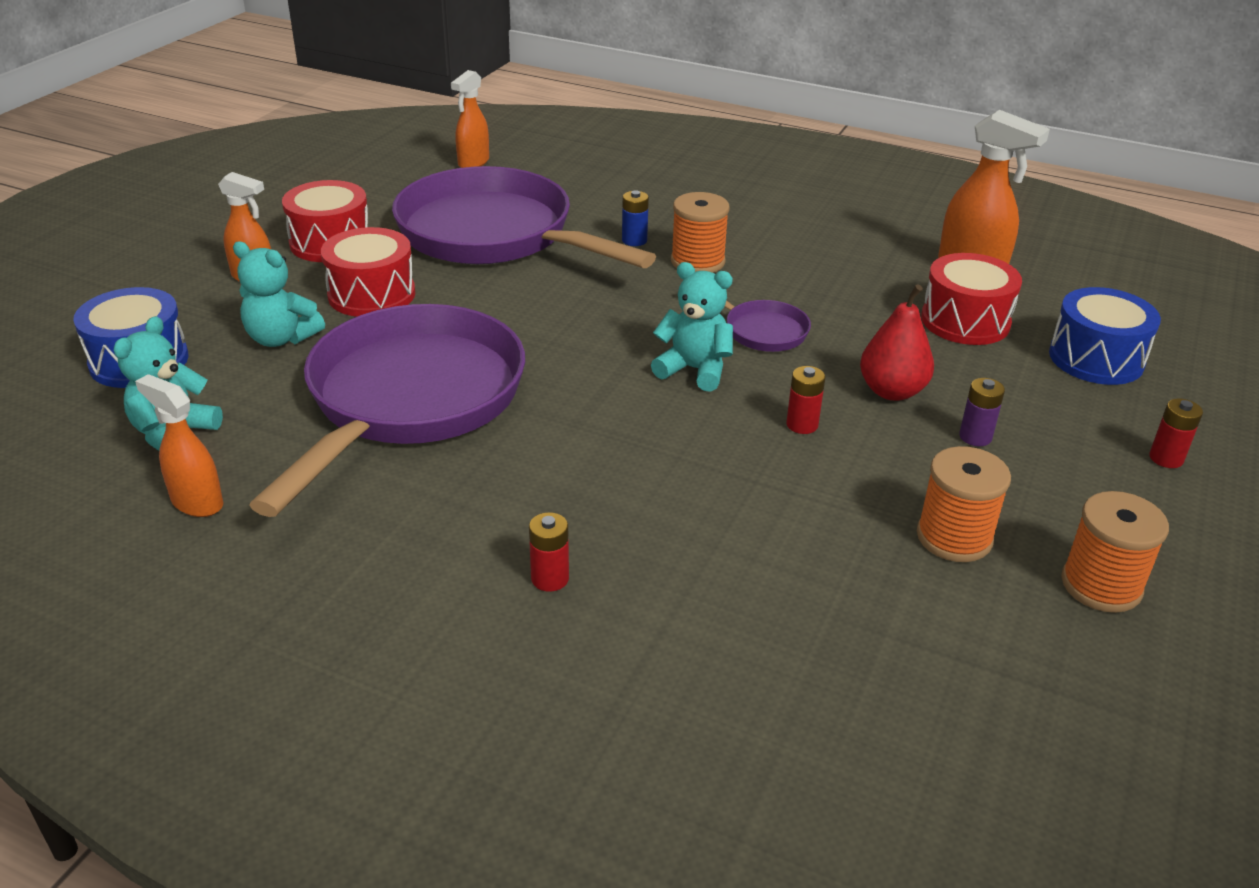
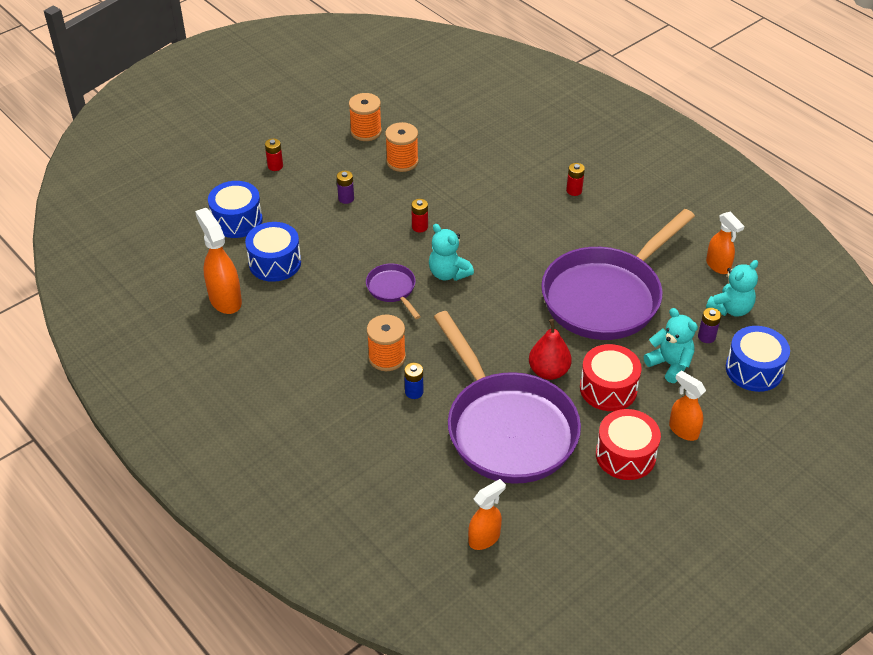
camera: 155 degrees left, 10 degrees up
red pear [860,284,934,401] -> red pear moved to [529,319,572,380]
red drum [921,253,1022,345] -> blue drum [245,222,301,282]
none -> purple battery [698,308,721,343]

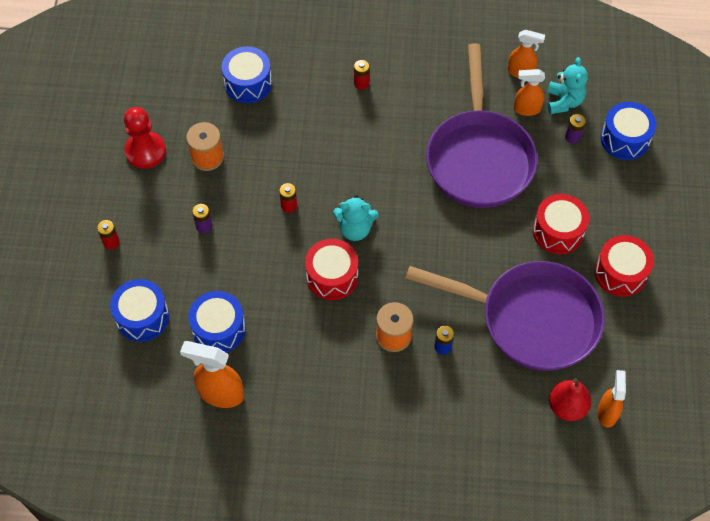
camera: 45 degrees left, 15 degrees up
orange spool [349,93,382,141] -> red pawn [124,107,166,169]
purple pan [366,263,421,319] -> red drum [305,239,358,300]
red pear [529,319,572,380] -> red pear moved to [549,378,591,421]
turquoise teddy bear [644,308,698,383] -> none
orange spray bottle [669,371,706,441] -> orange spray bottle moved to [514,69,545,116]
none -> blue drum [222,46,272,103]

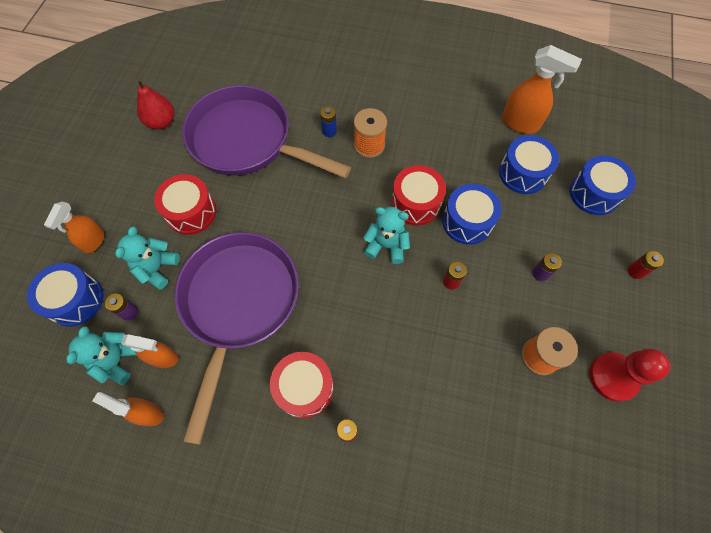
camera: 170 degrees left, 5 degrees up
blue drum [222,46,272,103] -> blue drum moved to [442,184,501,245]
red pear [549,378,591,421] -> red pear moved to [137,78,174,130]
red drum [595,235,654,297] -> red drum moved to [270,352,334,418]
orange spray bottle [597,370,626,428] -> orange spray bottle moved to [44,202,104,254]
none -> turquoise teddy bear [115,226,180,290]

